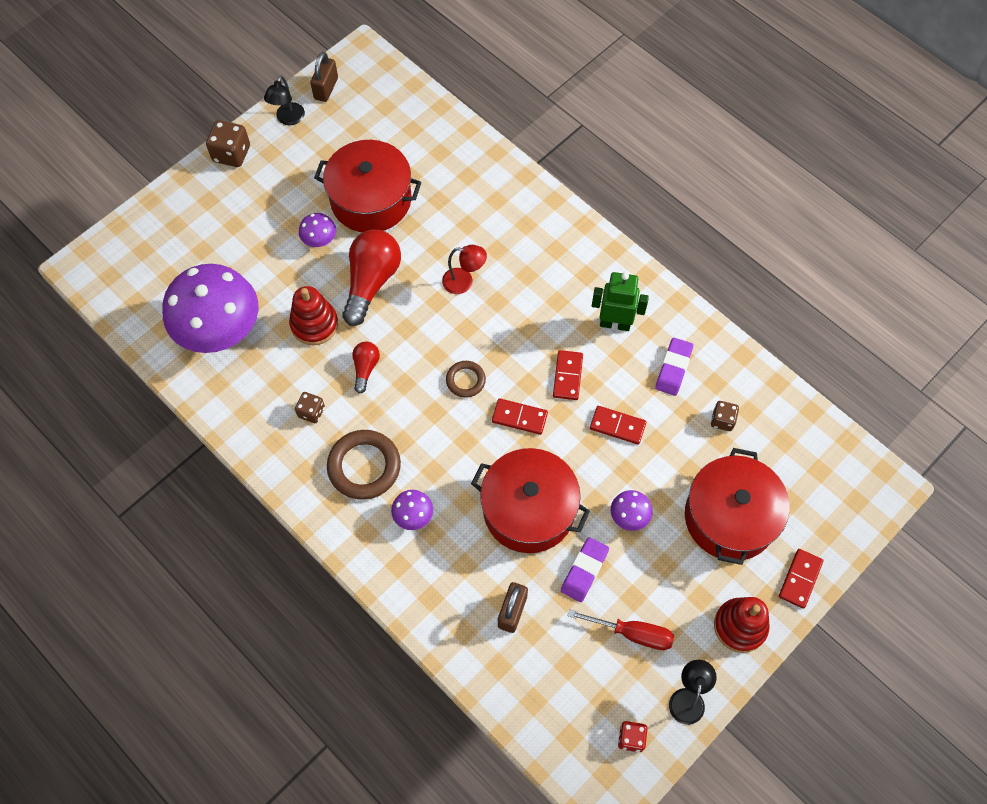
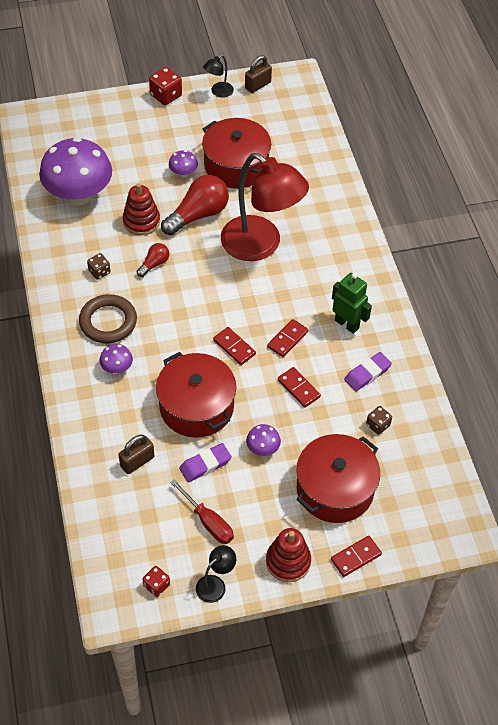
camera: 30 degrees right, 10 degrees down
brown dice [206,120,250,167] -> red dice [149,67,182,105]
red lamp [442,245,487,294] -> red lamp [221,153,309,261], size x2.43
brown ring [446,361,486,398] -> none

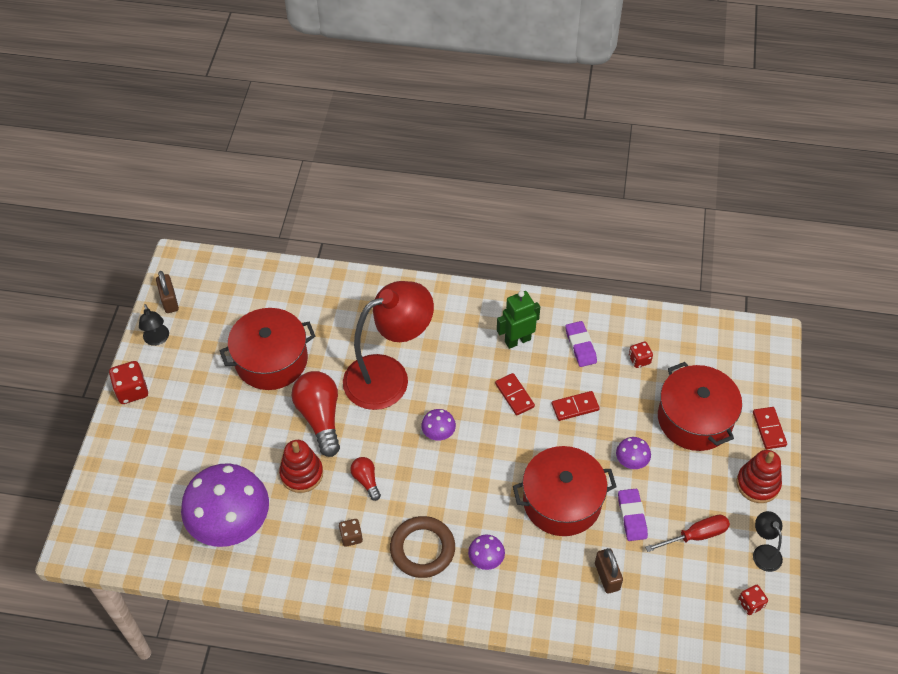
camera: 65 degrees left, 0 degrees up
purple mushroom [169,150,198,178] -> purple mushroom moved to [421,409,456,441]
red domino [213,327,256,365] -> none
brown dice [366,406,392,435] -> red dice [629,342,653,368]

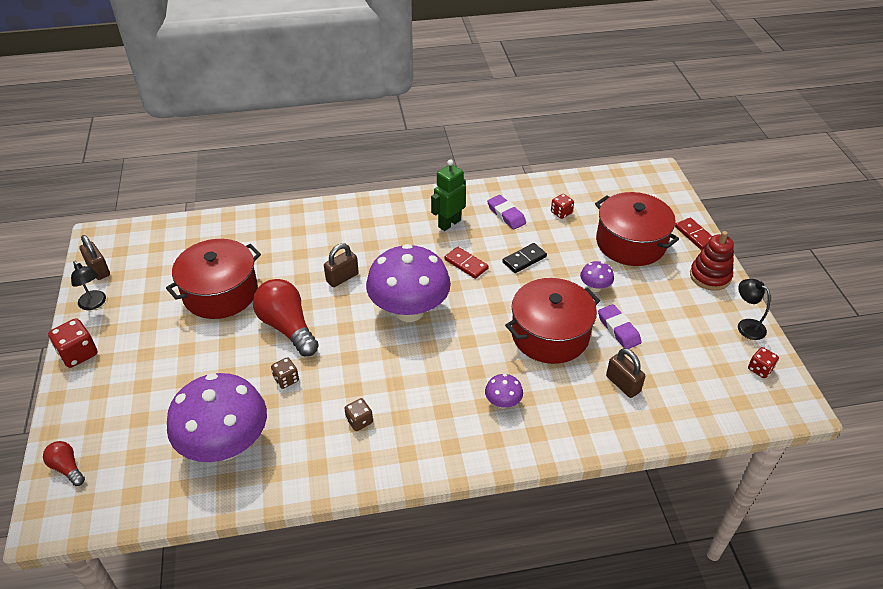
camera: 20 degrees left, 10 degrees down
red stacking toy [279,440,323,493] -> brown dice [271,357,299,389]
red lamp [343,281,434,410] -> brown padlock [324,243,359,287]
red light bulb [350,457,381,501] -> red light bulb moved to [43,441,85,486]
brown ring [390,516,455,578] -> none
purple mushroom [421,409,456,441] -> purple mushroom [366,244,451,322], size x2.40
red domino [552,391,600,421] -> black domino [502,243,547,273]
red screwdriver [645,515,730,552] -> none

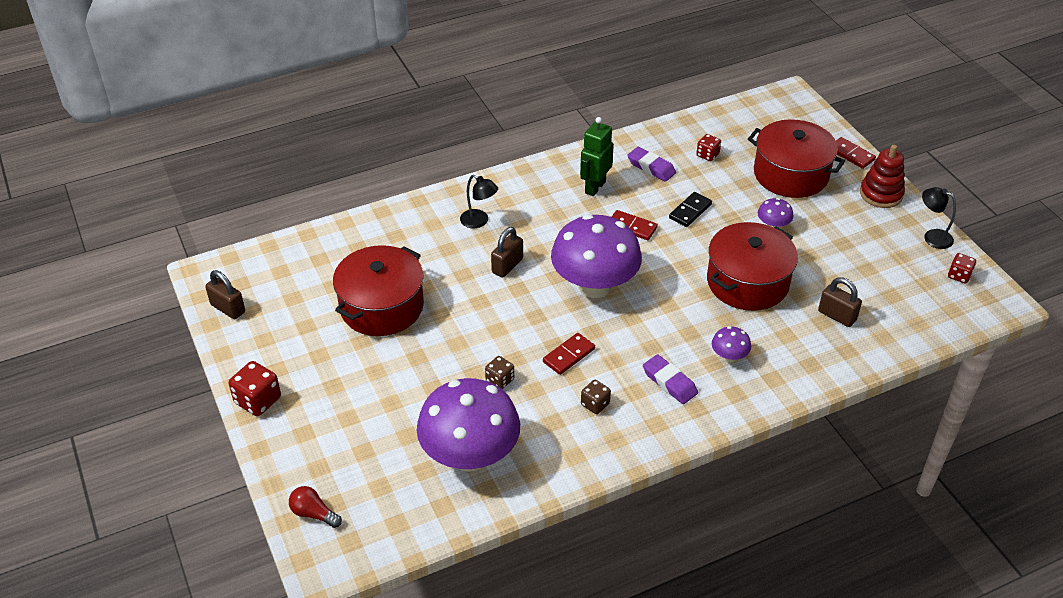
camera: 15 degrees left, 0 degrees up
black lamp [71,261,106,310] -> black lamp moved to [460,175,498,228]
red light bulb [253,279,319,356] -> none
purple eraser [598,304,642,349] -> purple eraser moved to [643,354,698,404]
none -> red domino [543,333,595,375]

